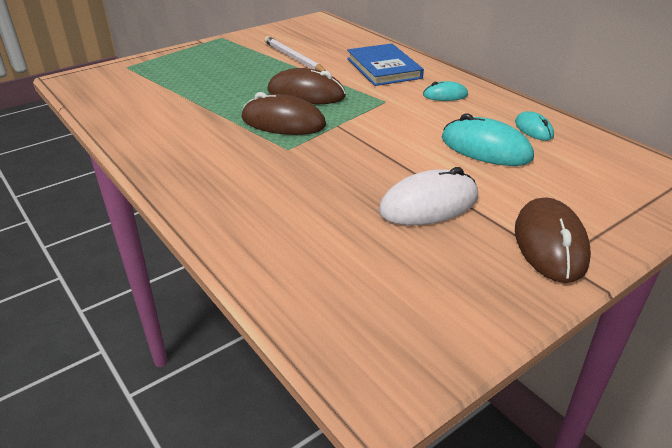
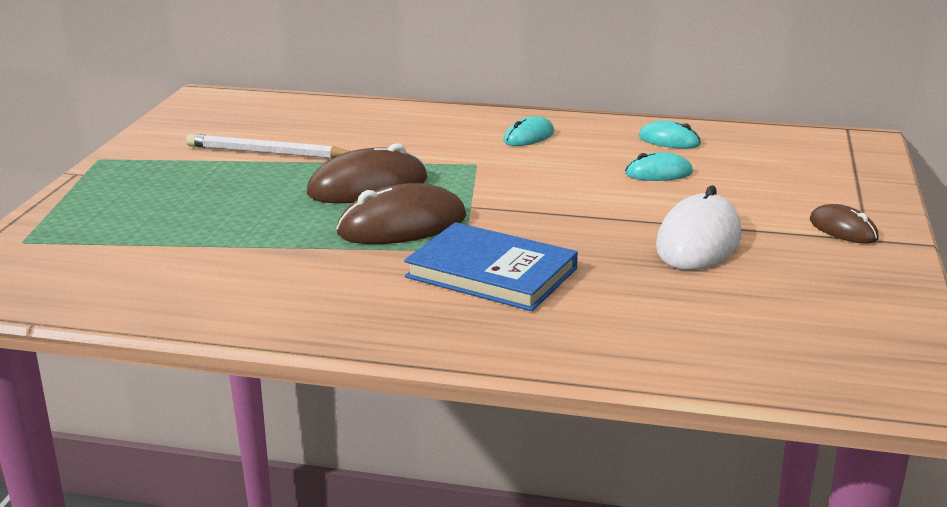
camera: 40 degrees left, 10 degrees down
blue book [347,43,424,86] -> blue book moved to [404,222,578,311]
turquoise mouse [441,114,534,166] -> turquoise mouse [625,152,693,181], size x0.56
brown mouse [515,198,591,283] -> brown mouse [810,204,879,244], size x0.56

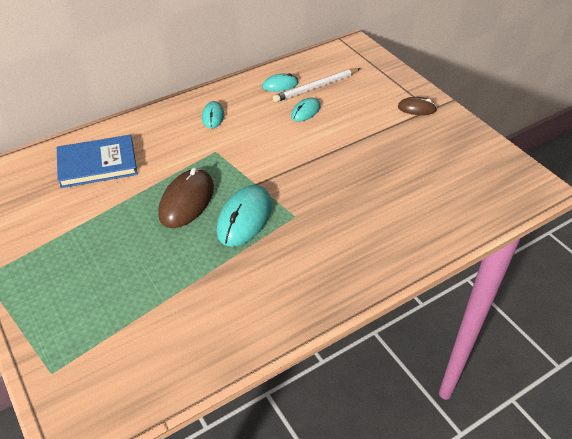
camera: 45 degrees left, 20 degrees up
white pencil [186,134,350,159] -> white pencil moved to [273,68,361,102]
brown mouse [336,183,466,244] -> turquoise mouse [217,185,272,247]
blue book [404,222,578,311] -> blue book moved to [57,135,138,188]
white mouse [656,185,741,270] -> none

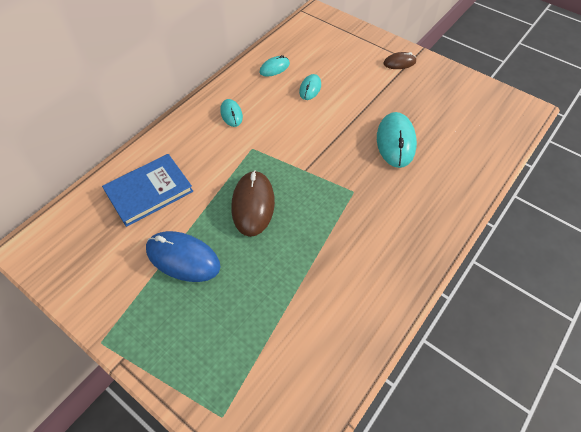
camera: 20 degrees left, 10 degrees up
turquoise mouse [217,185,272,247] -> turquoise mouse moved to [377,112,417,168]
white pencil [273,68,361,102] -> none
none -> blue mouse [146,231,220,282]

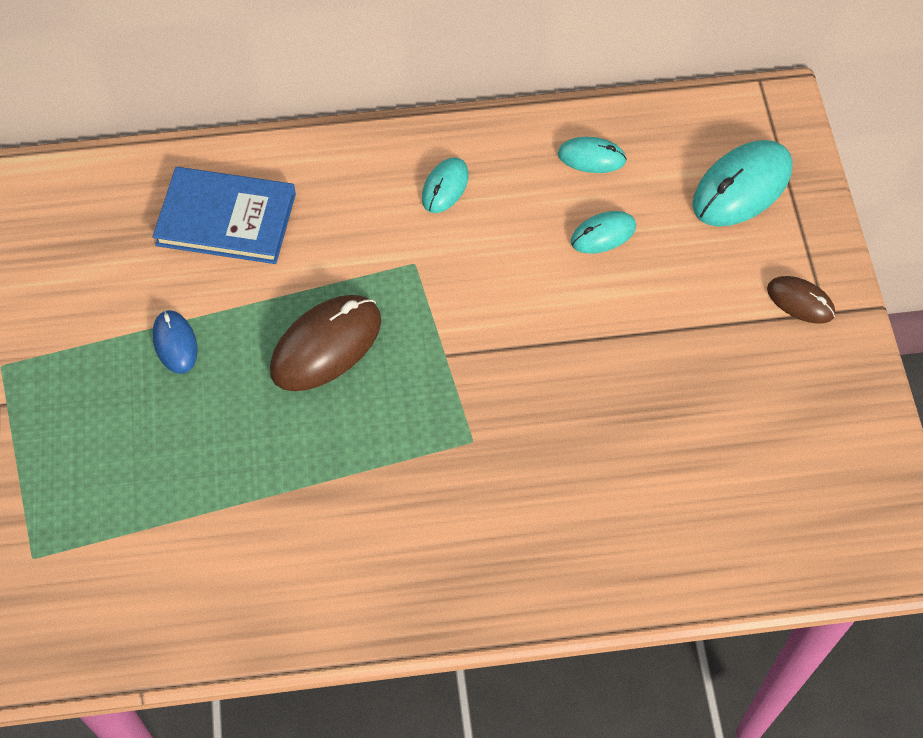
camera: 45 degrees right, 5 degrees up
blue mouse [146,231,220,282] -> blue mouse [153,310,198,374], size x0.56
turquoise mouse [377,112,417,168] -> turquoise mouse moved to [692,140,792,227]

